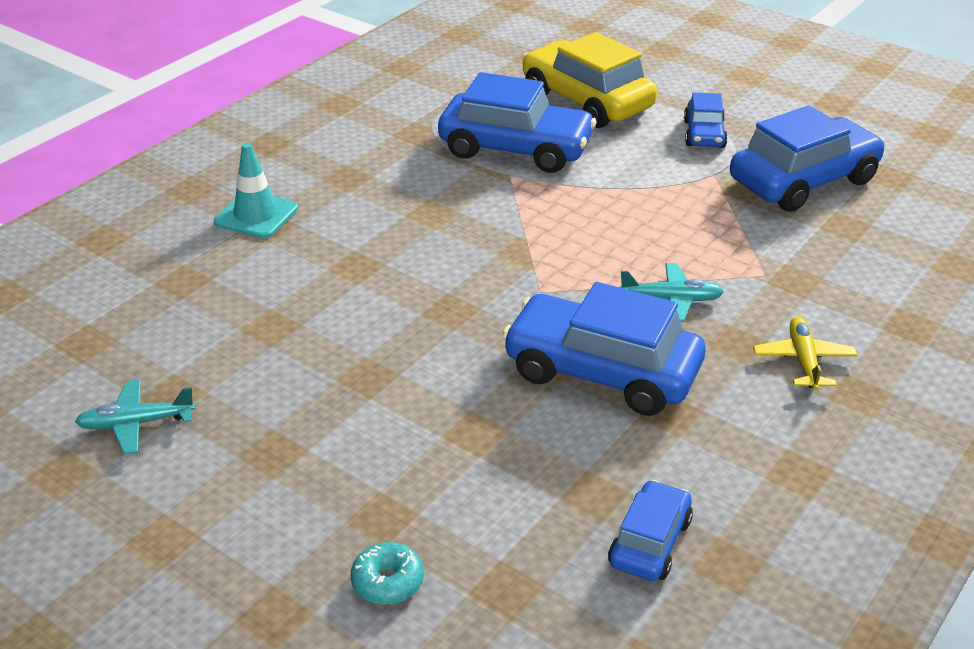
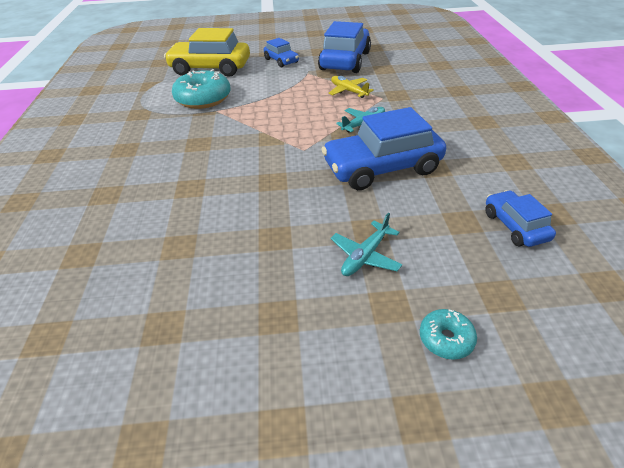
camera: 40 degrees left, 5 degrees up
turquoise plane [75,379,196,454] -> turquoise plane moved to [330,212,402,276]
turquoise traffic cone [214,143,298,239] -> none
blue car [438,72,597,173] -> turquoise donut [172,69,231,109]
yellow plane [753,316,858,391] -> yellow plane moved to [329,76,374,98]

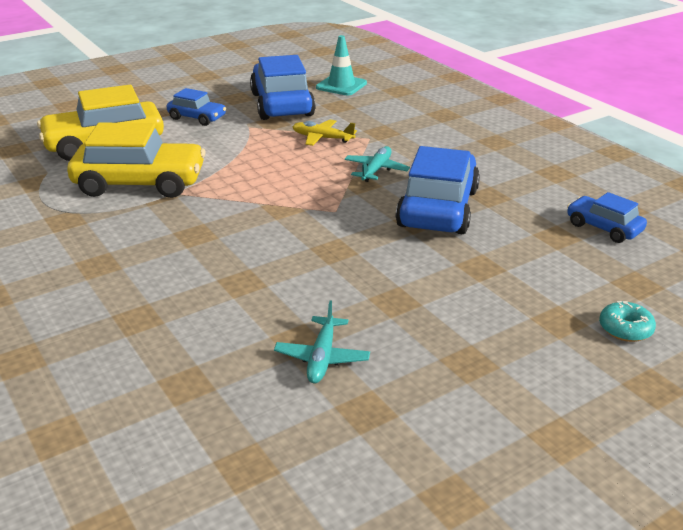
camera: 30 degrees left, 10 degrees down
turquoise donut [172,69,231,109] -> yellow car [67,122,205,198]
blue car [321,107,446,190] -> blue car turned 150 degrees clockwise [396,146,480,234]
turquoise plane [330,212,402,276] -> turquoise plane moved to [274,300,370,384]
none -> turquoise traffic cone [316,35,367,95]

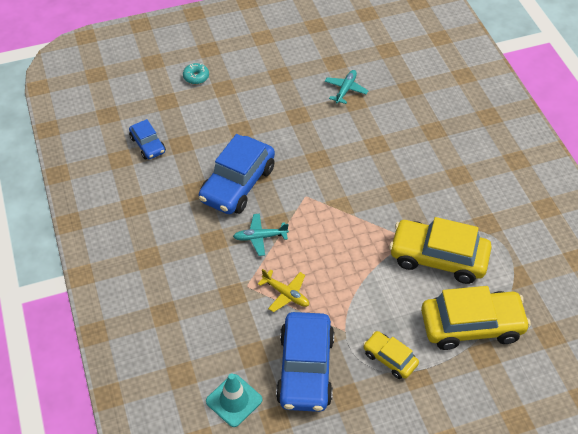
camera: 165 degrees left, 20 degrees up
blue car [166,88,226,126] -> yellow car [363,331,419,379]
turquoise plane [344,146,410,182] -> turquoise plane turned 45 degrees clockwise [233,214,289,256]

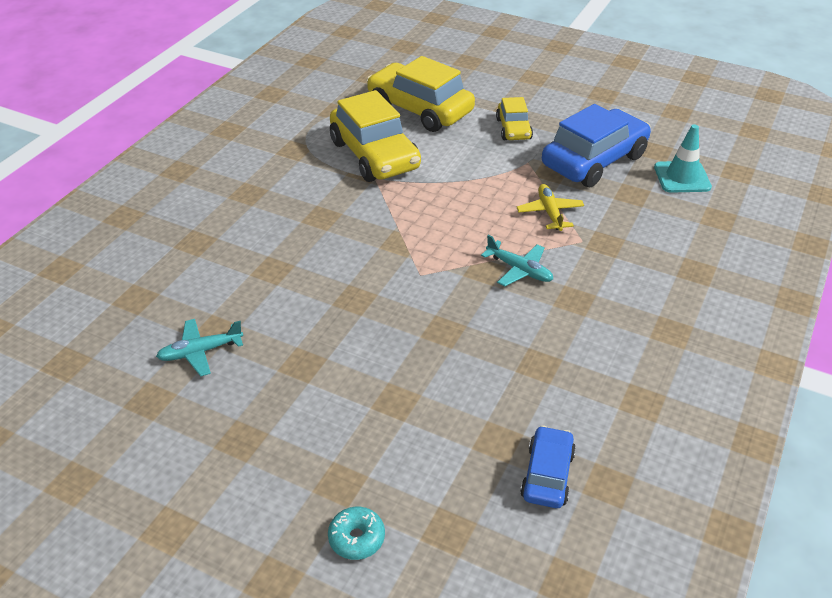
camera: 135 degrees left, 10 degrees down
blue car [199,134,275,214] -> none

